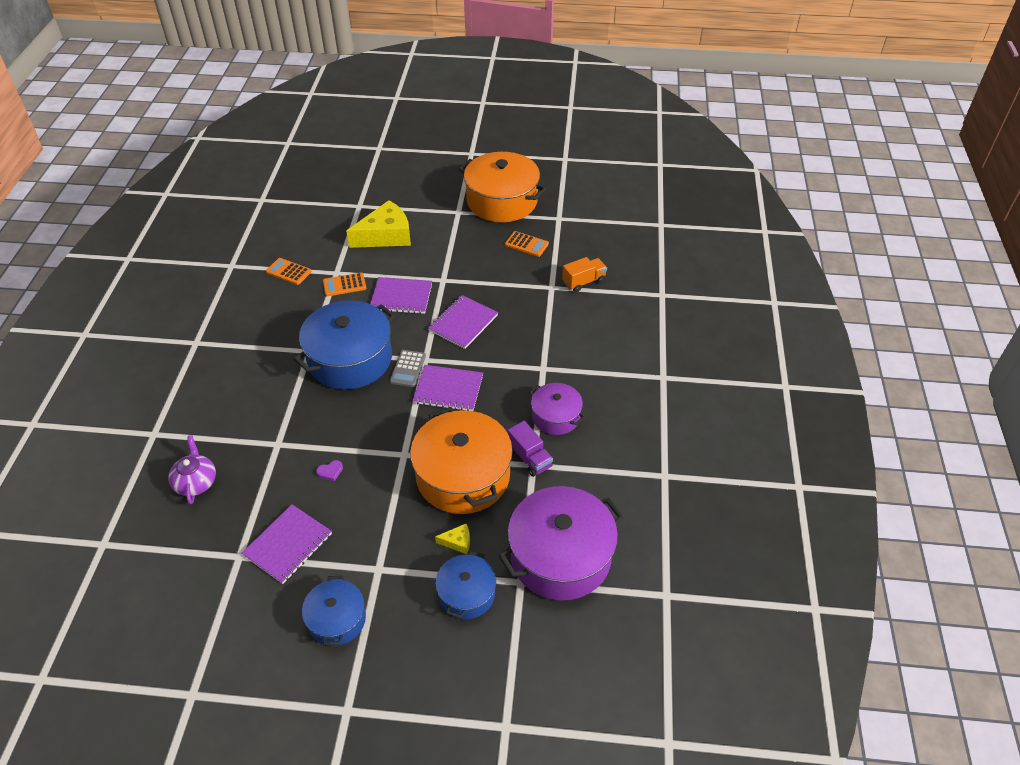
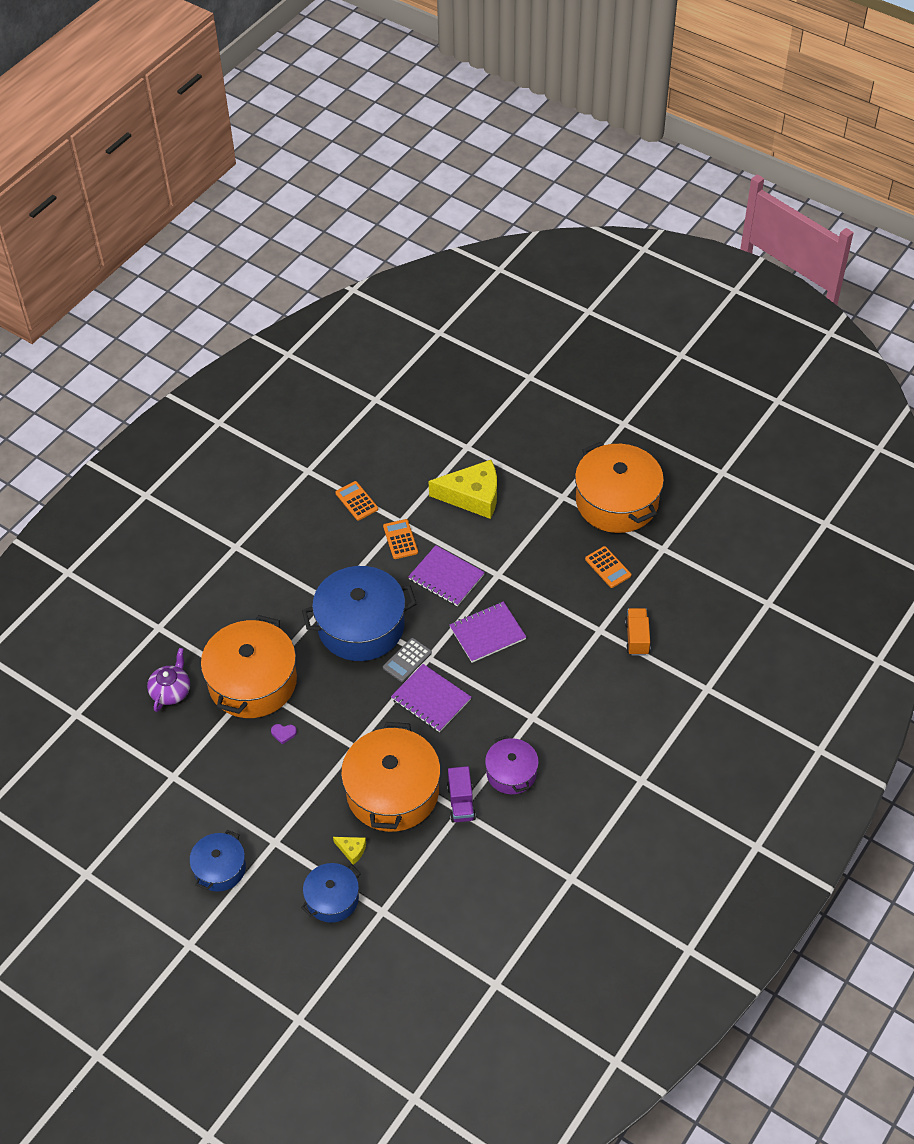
camera: 30 degrees right, 5 degrees up
purple notebook [242,504,332,584] -> none
orange calculator [323,273,366,296] -> orange calculator turned 60 degrees clockwise [383,519,418,559]
purple pot [499,486,624,601] -> none
orange truck [562,257,607,292] -> orange truck turned 90 degrees counterclockwise [625,608,650,656]
none -> orange pot [201,615,297,718]

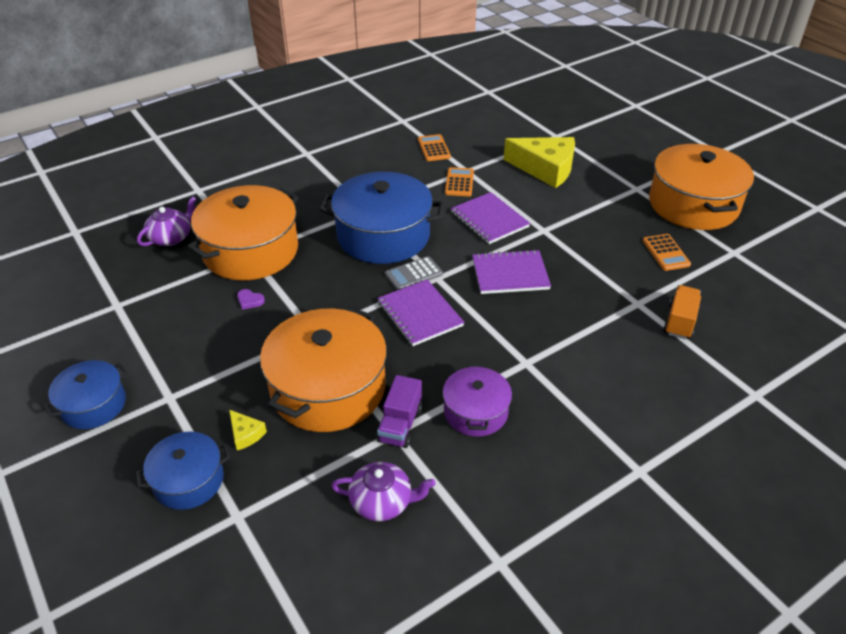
camera: 20 degrees right, 10 degrees down
none -> purple teapot [331,462,436,521]

